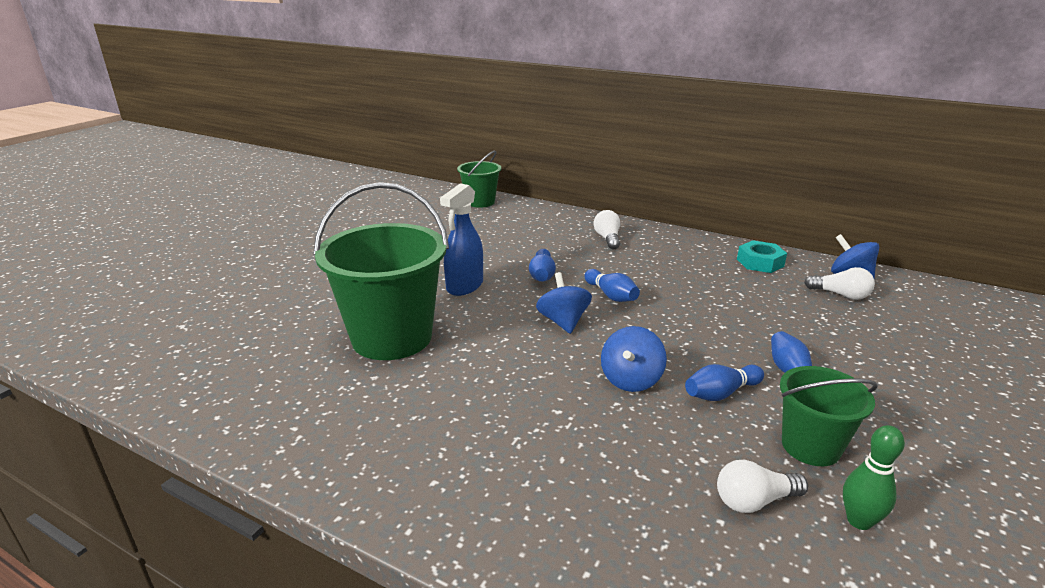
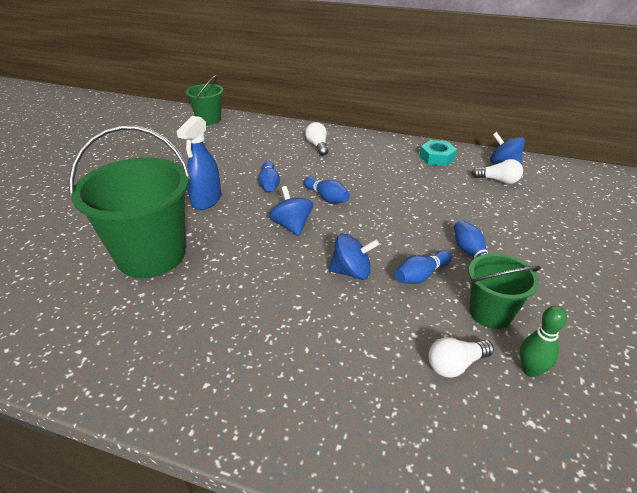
camera: 10 degrees left, 10 degrees up
blue spinning top [601,326,667,392] -> blue spinning top turned 105 degrees counterclockwise [329,233,379,280]

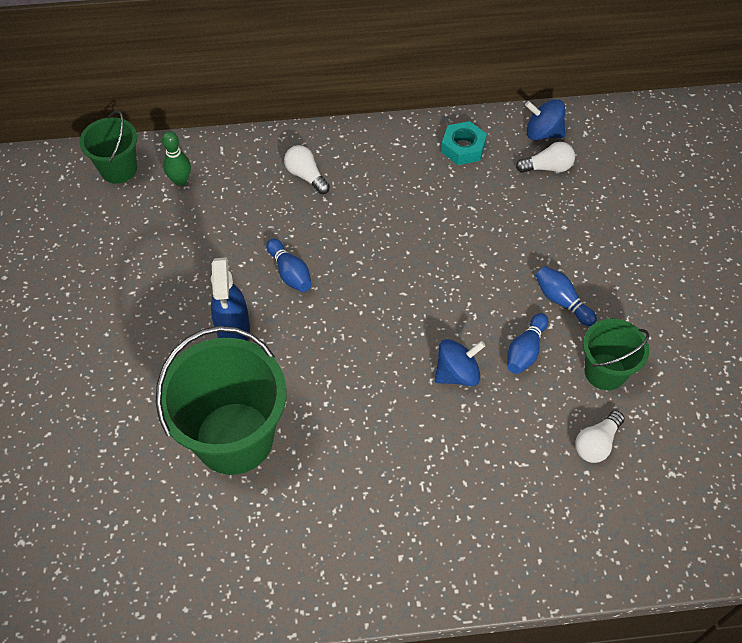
camera: 25 degrees left, 20 degrees up
blue spinning top [269,186,313,236] -> none
blue bowling pin [304,177,350,203] -> none
green bowling pin [520,306,567,377] -> green bowling pin moved to [162,131,191,186]

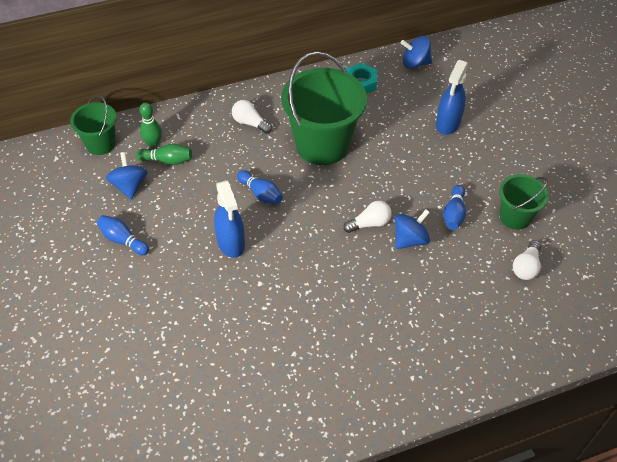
camera: 15 degrees left, 5 degrees down
green bucket [156,326,286,475] -> green bucket moved to [281,51,367,165]
white light bulb [516,142,575,173] -> white light bulb moved to [343,201,392,233]
blue bowling pin [535,266,597,326] -> blue bowling pin moved to [97,215,149,255]
none -> blue spinning top [106,152,148,200]
none -> green bowling pin [136,143,192,165]
none -> blue spray bottle [436,60,468,135]

